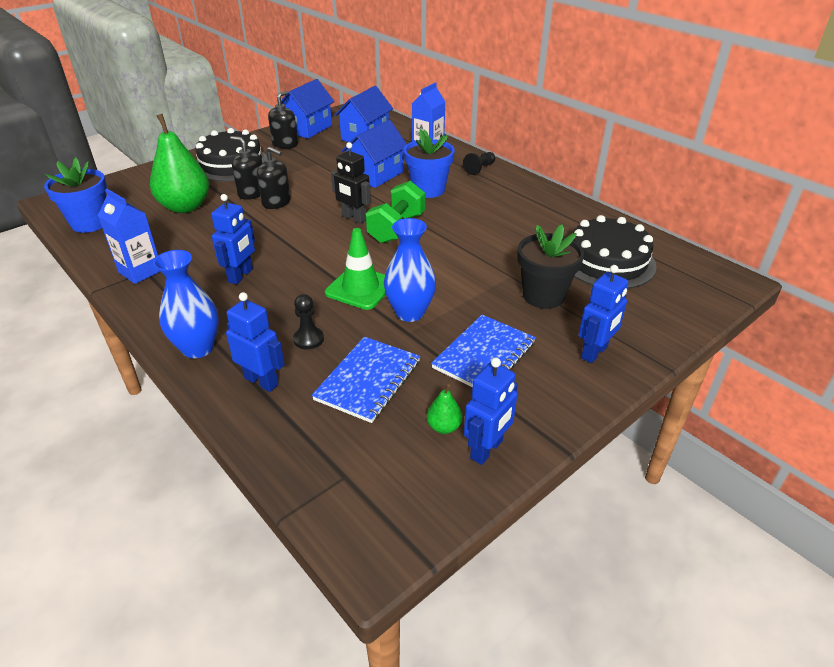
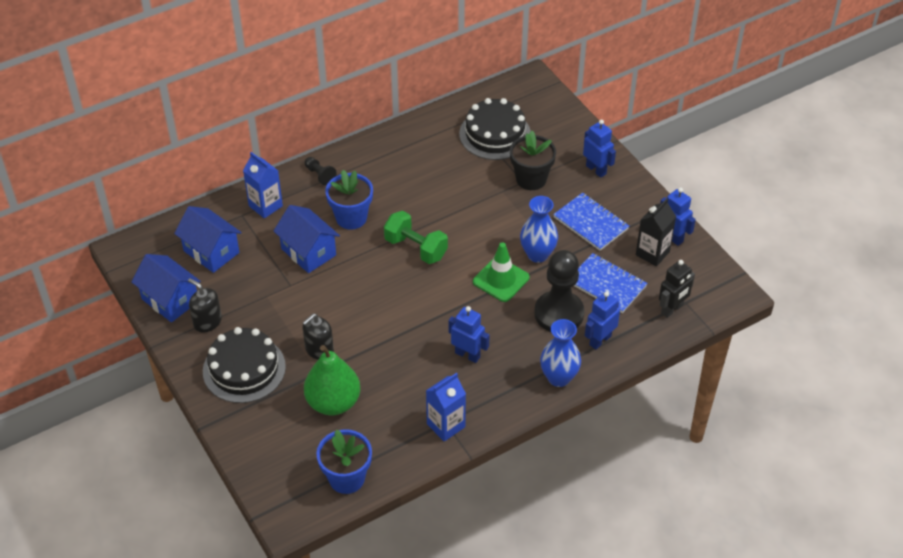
camera: 80 degrees left, 10 degrees up
black soap dispenser [257,146,291,209] -> none
black pawn [293,294,324,350] -> black pawn [534,250,585,332], size x2.25
black robot [331,142,371,224] -> black robot moved to [659,260,695,318]
green pear [427,384,462,434] -> black carton [636,198,676,266]

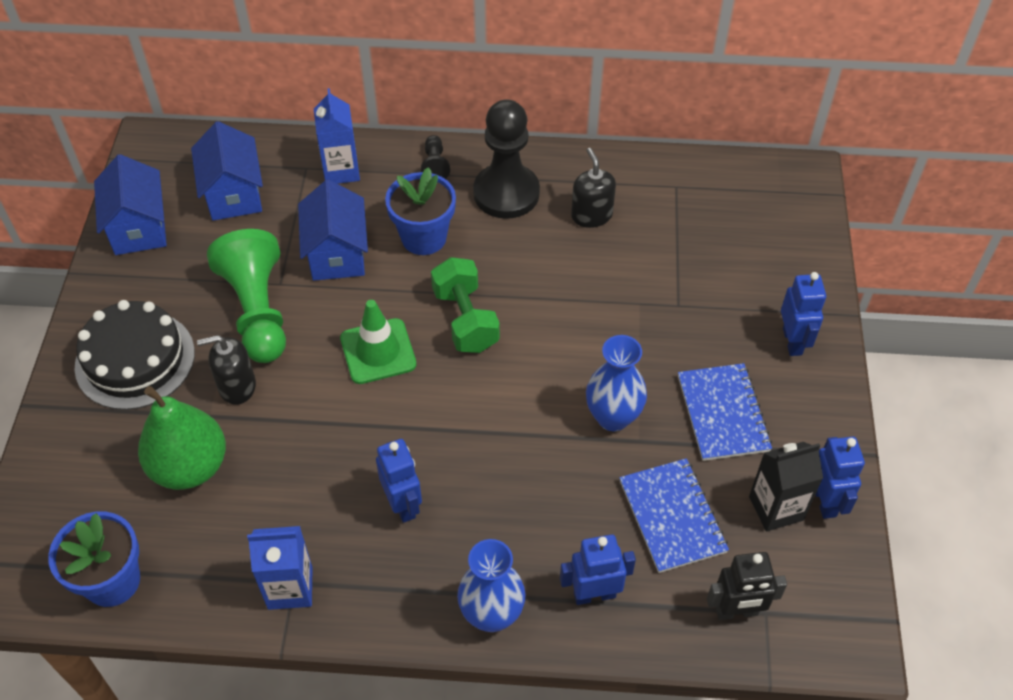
camera: 35 degrees right, 5 degrees up
black soap dispenser [188,278,222,333] -> black soap dispenser moved to [571,148,616,228]
black cake [459,98,531,160] -> none
green traffic cone [473,242,529,302] -> green traffic cone moved to [340,300,416,384]
black flower pot [510,131,556,190] -> none
black pawn [534,250,585,332] -> black pawn moved to [473,99,540,219]
none -> green pawn [207,229,286,363]

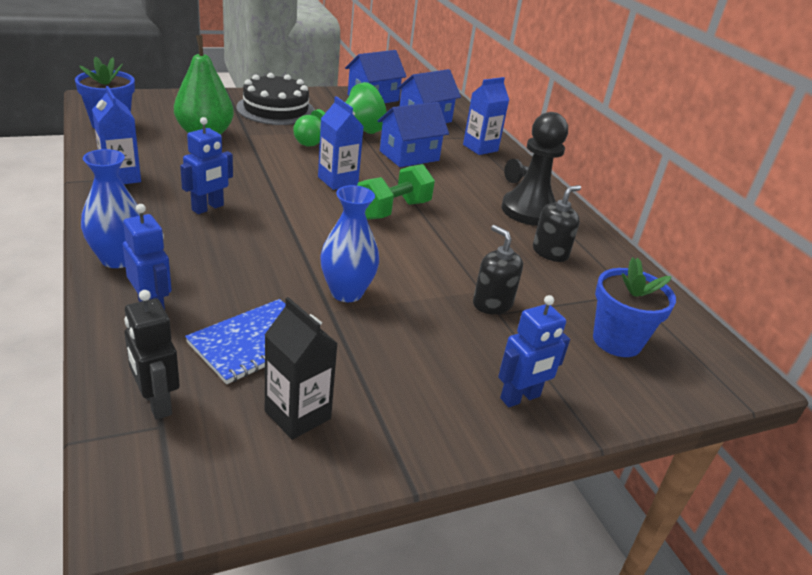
camera: 60 degrees right, 20 degrees down
black soap dispenser [197,335,256,405] -> black soap dispenser moved to [473,225,523,314]
green traffic cone [340,300,416,384] -> blue carton [318,96,364,190]
blue flower pot [385,167,456,255] -> blue flower pot moved to [593,257,676,357]
blue notebook [678,363,772,461] -> none
blue robot [815,437,865,519] -> none

